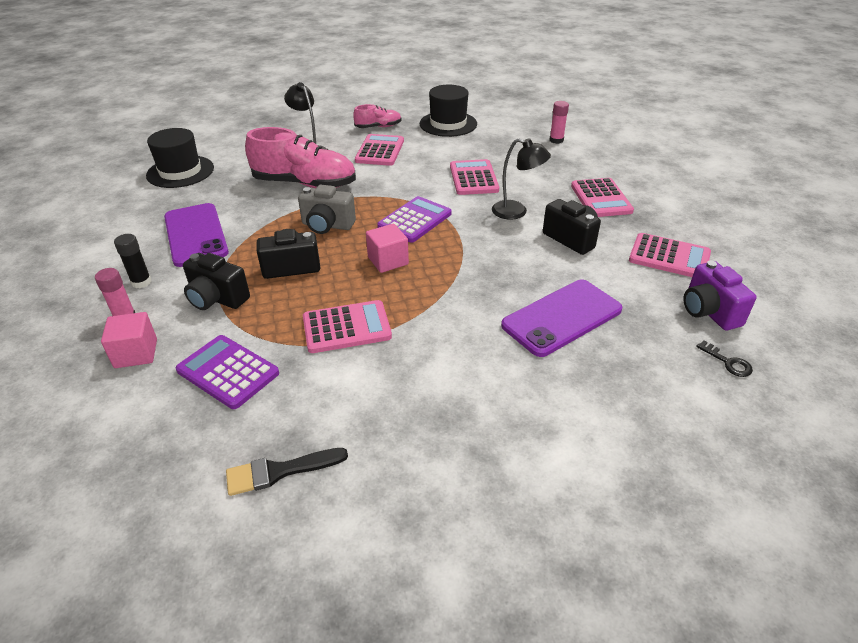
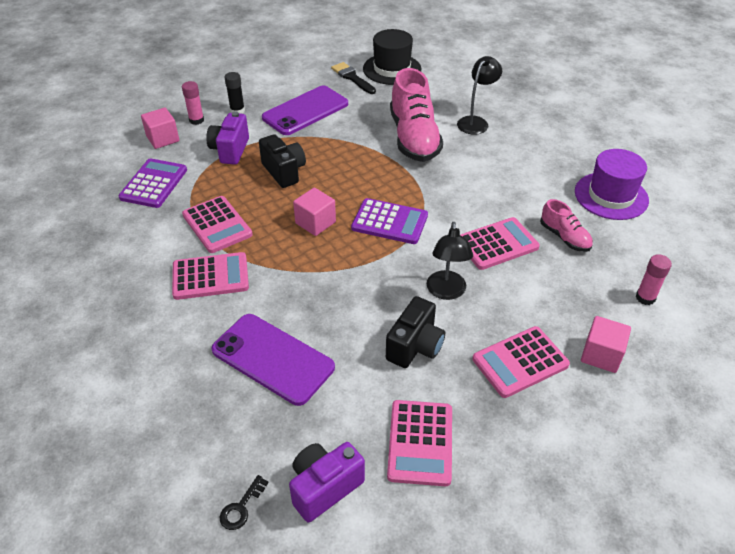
camera: 70 degrees right, 5 degrees up
black camera [183,253,250,310] -> purple camera [206,111,249,165]
black brush [226,448,348,496] -> black brush moved to [331,62,376,94]
grey camera [298,185,356,234] -> none
pink shoe [353,104,402,128] -> pink shoe moved to [540,199,593,252]
pink calculator [355,134,404,166] -> pink calculator moved to [172,252,249,300]
black hat [420,85,477,137] -> purple hat [575,149,649,220]
none -> pink cube [581,316,631,373]

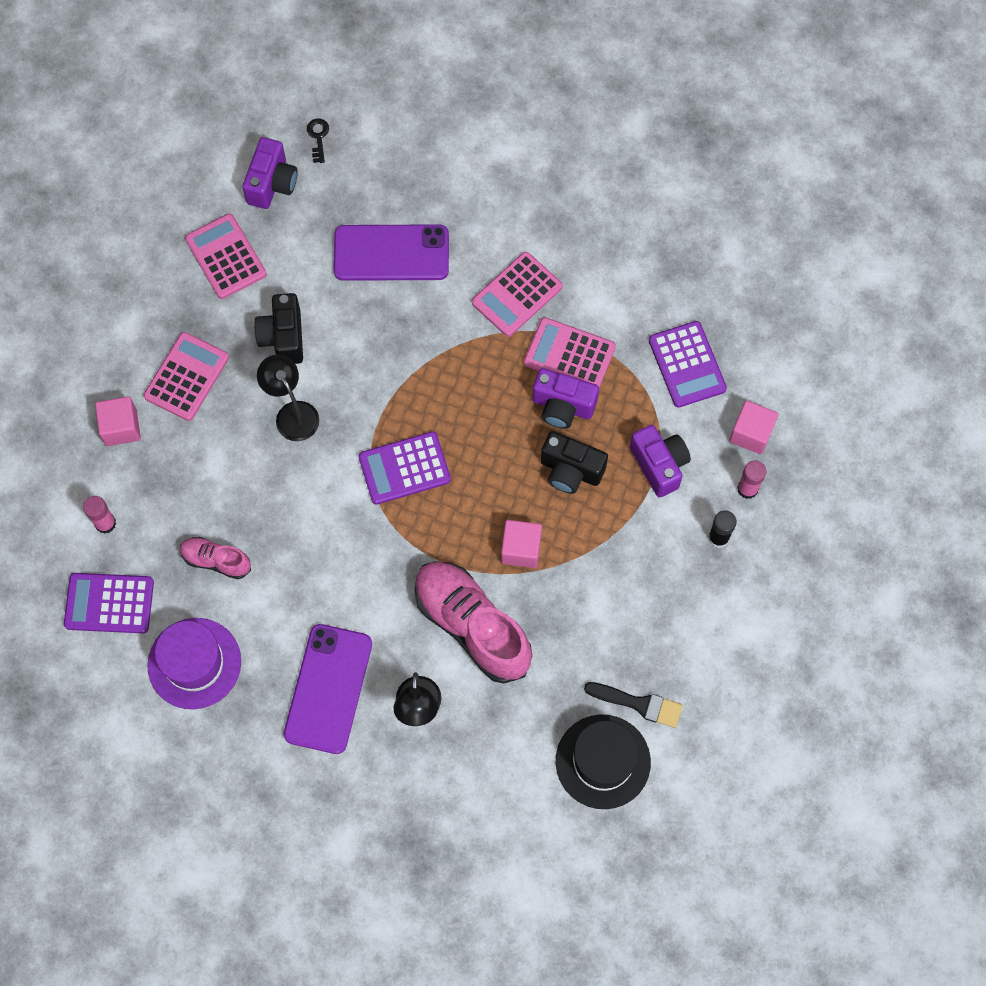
camera: 145 degrees right, 25 degrees up
purple phone [262,85,348,135] -> purple phone moved to [284,624,372,754]
pink cube [293,188,336,236] -> pink cube moved to [501,520,542,568]
pink calculator [460,217,540,270] -> none
none -> purple calculator [64,573,154,633]
none -> purple camera [532,368,599,429]

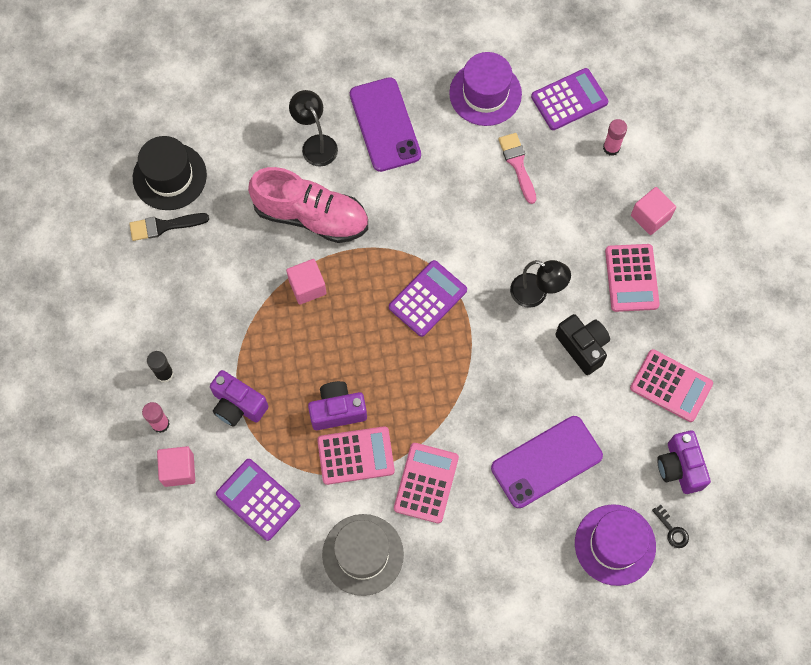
camera: 150 degrees right, 0 degrees up
pink shoe [180,537,251,579] -> pink brush [498,133,536,204]
black camera [541,431,608,494] -> none
none -> grey hat [322,514,404,596]
none -> purple hat [575,504,656,586]

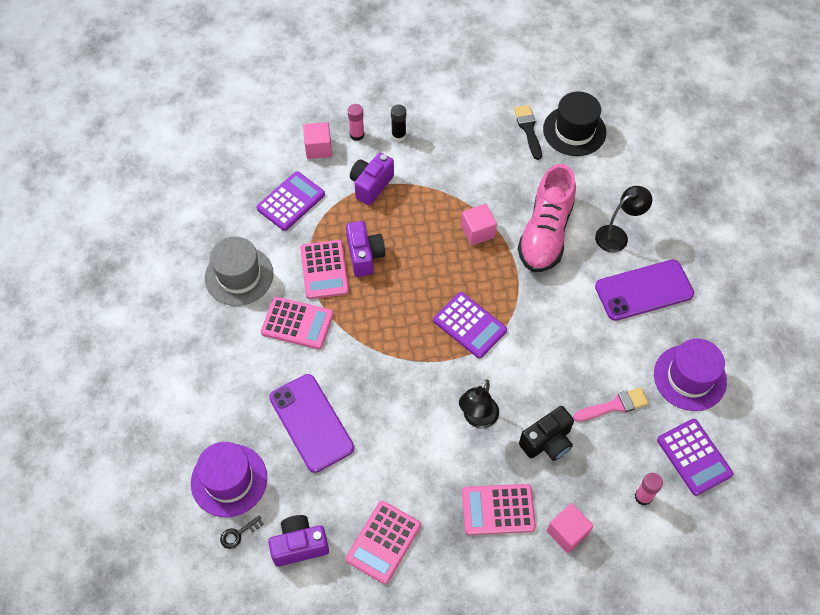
camera: 90 degrees right, 10 degrees down
black camera [555,314,610,375] -> black camera moved to [519,406,574,461]

